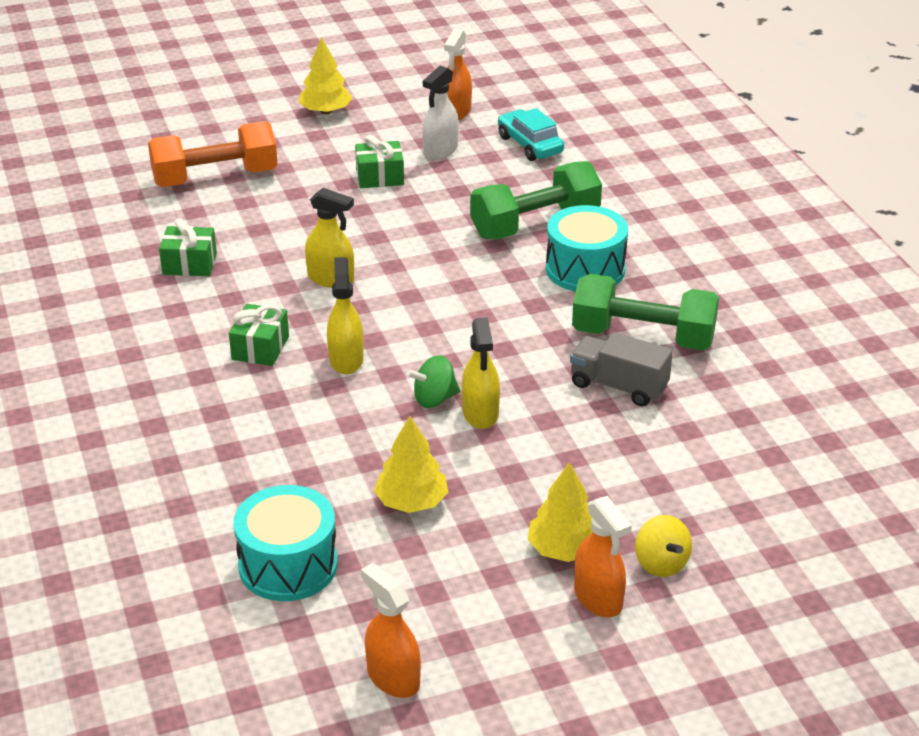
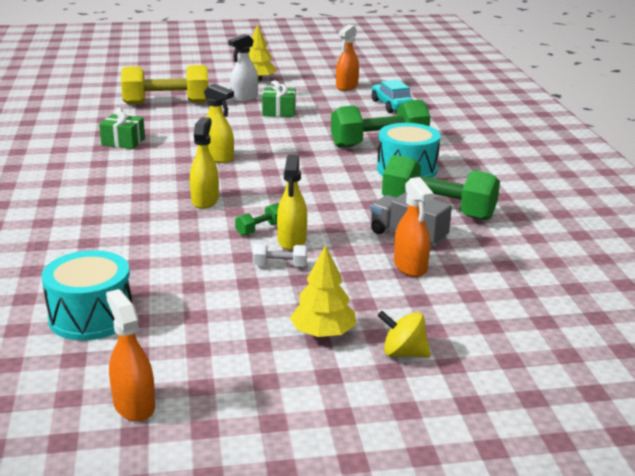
camera: 10 degrees right, 10 degrees down
orange dumbbell [148,121,278,187] -> yellow dumbbell [121,65,208,105]
green gift [229,304,289,366] -> none
yellow tree [374,416,448,513] -> none
green spinning top [406,355,460,408] -> green dumbbell [235,203,279,236]
white spray bottle [423,66,459,160] -> white spray bottle moved to [228,34,258,102]
orange spray bottle [574,496,632,617] -> orange spray bottle moved to [394,177,434,277]
yellow spinning top [635,515,692,577] -> yellow spinning top turned 120 degrees clockwise [377,311,431,357]
none -> white dumbbell [253,244,307,267]

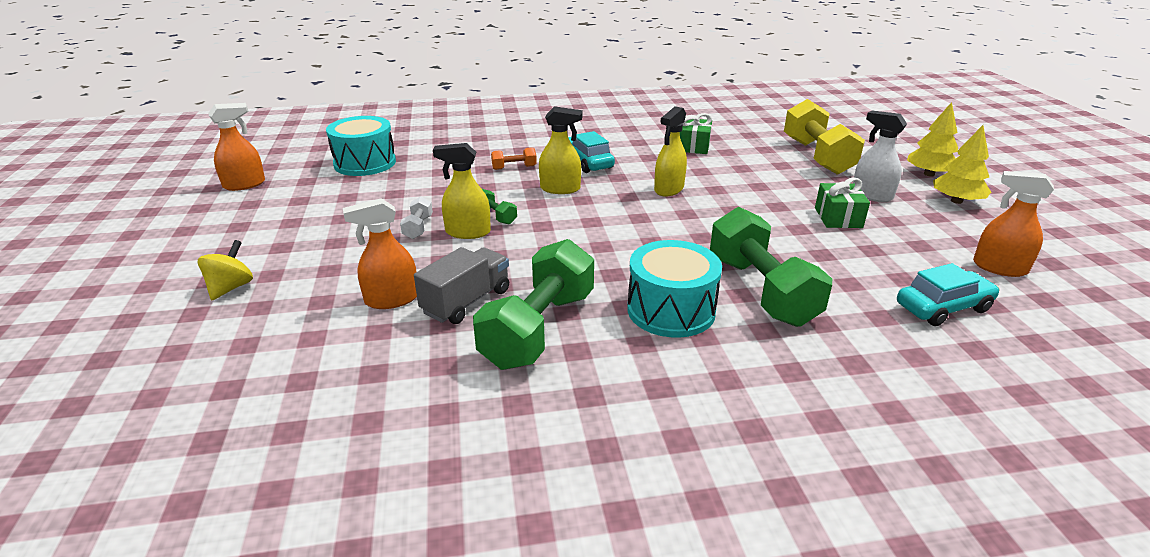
camera: 90 degrees right, 5 degrees up
yellow tree [290,245,356,337] -> yellow tree moved to [907,102,958,177]
none -> orange dumbbell [491,147,537,170]
none -> turquoise car [568,131,615,173]

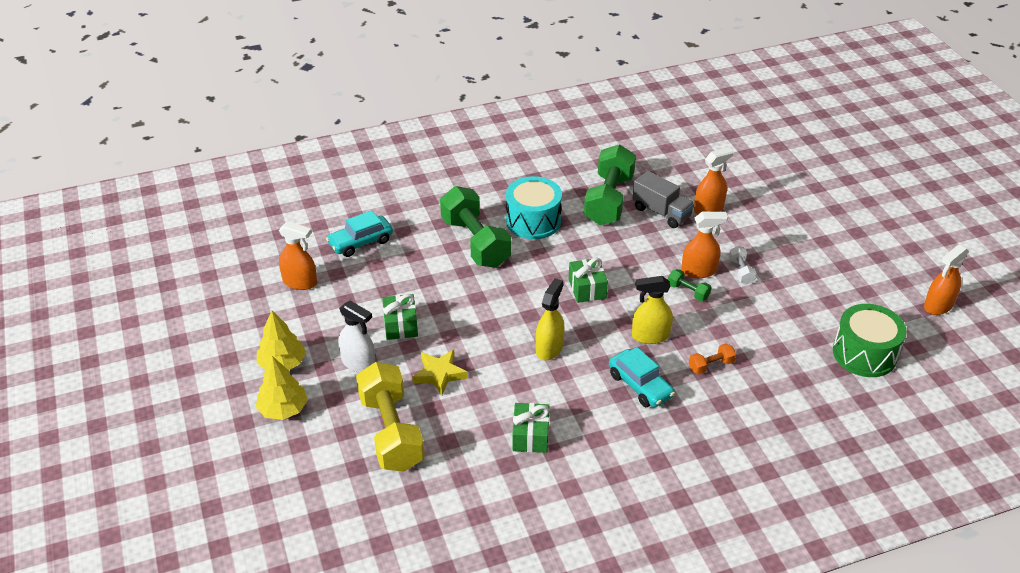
camera: 170 degrees right, 10 degrees up
yellow spinning top [198,240,253,300] -> none
turquoise drum [326,116,396,176] -> green drum [833,304,907,377]
grey truck [414,247,509,324] -> grey truck turned 75 degrees counterclockwise [632,171,695,228]
yellow spray bottle [433,143,491,239] -> orange spray bottle [681,212,728,278]
none -> yellow star [412,350,468,395]
none -> green gift [569,258,608,303]

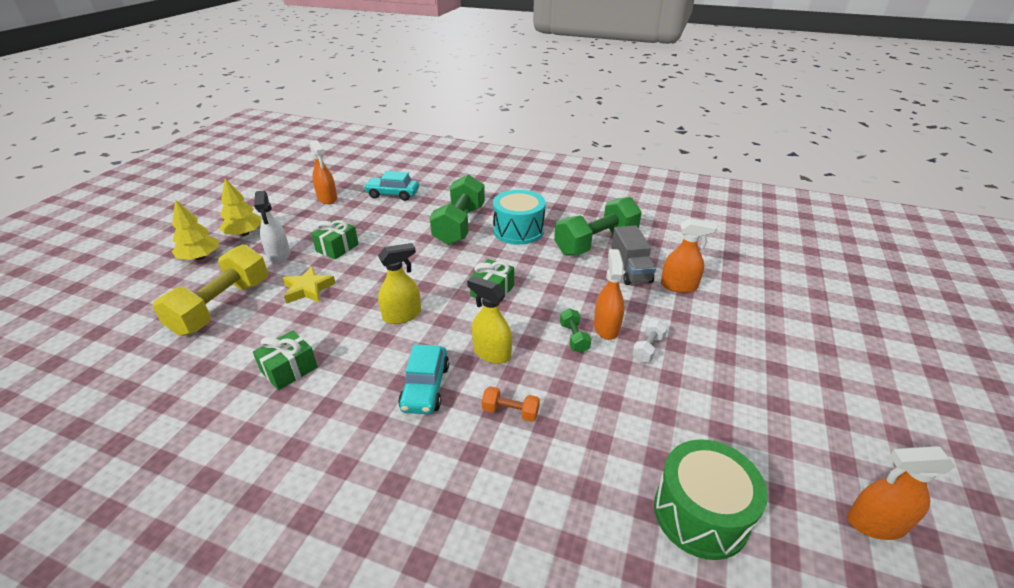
camera: 40 degrees right, 5 degrees down
orange spray bottle [681,212,728,278] -> orange spray bottle turned 120 degrees counterclockwise [594,249,624,340]

